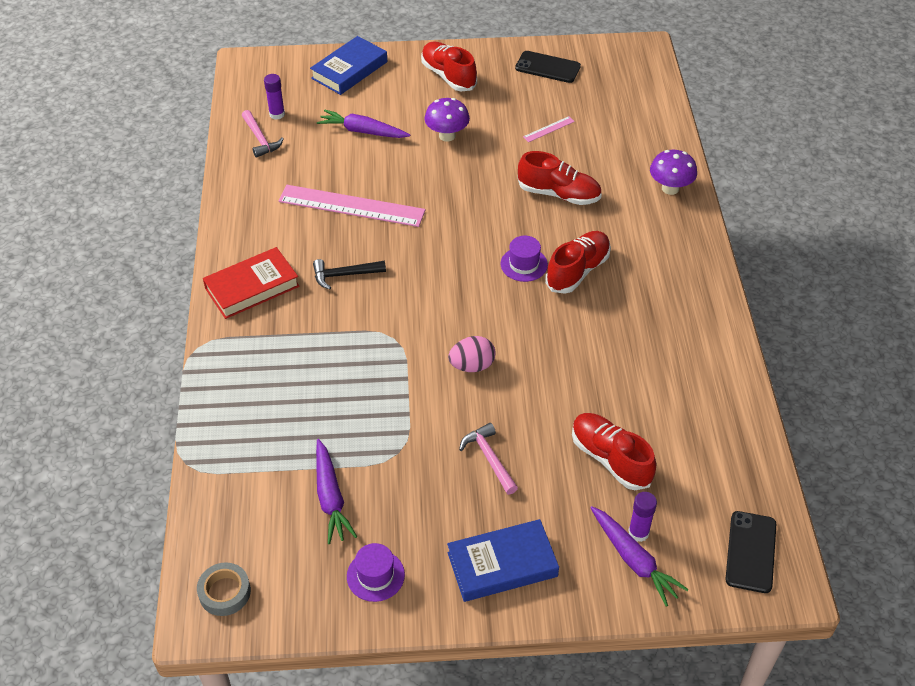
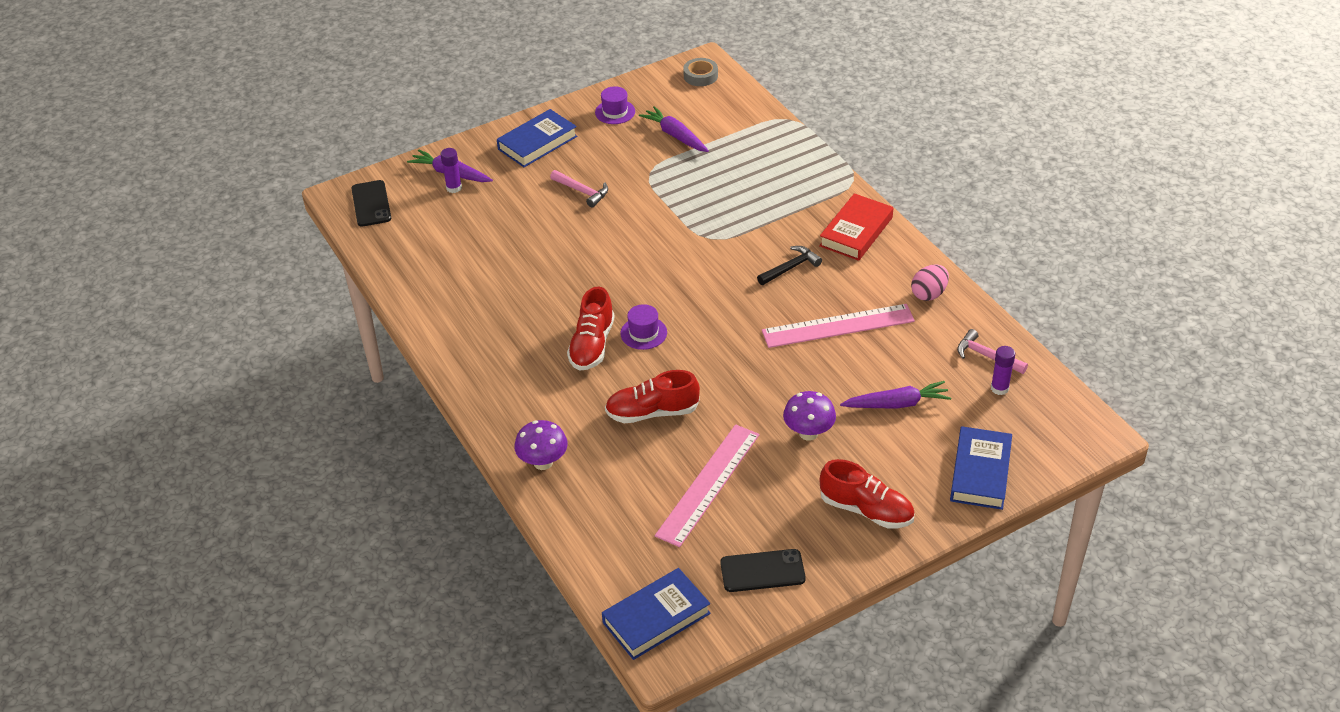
camera: 155 degrees right, 5 degrees down
pink egg [448,336,496,372] -> pink egg moved to [911,264,949,301]
pink ruler [523,116,575,142] -> pink ruler [655,424,760,547], size x2.41
red shoe [572,413,656,490] -> none
none -> blue book [602,568,711,660]

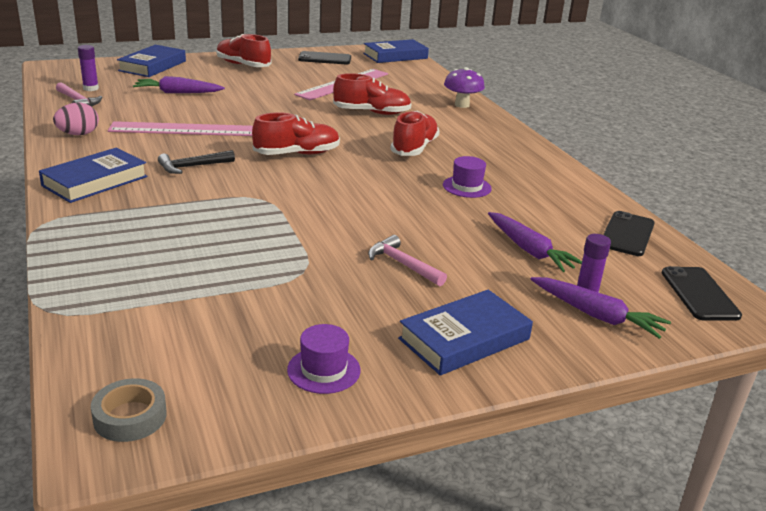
camera: 175 degrees left, 15 degrees down
purple hat [620,304,667,350] -> purple hat moved to [443,156,492,198]
purple carrot [639,106,709,152] -> purple carrot moved to [488,212,582,272]
purple mushroom [783,391,836,441] -> none
red book [819,193,893,261] -> blue book [39,147,147,203]
none -> red shoe [252,112,340,155]
none -> black phone [603,211,655,256]

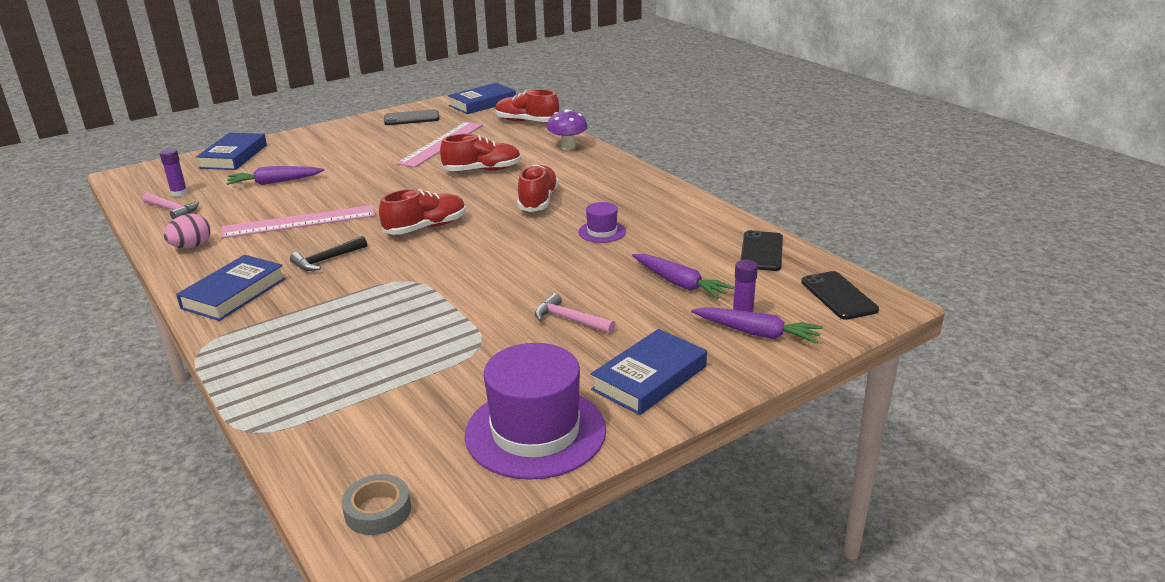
camera: 10 degrees left, 0 degrees up
red shoe [216,34,271,67] -> red shoe moved to [495,89,559,122]
purple hat [287,324,360,394] -> purple hat [465,343,606,480], size x2.09

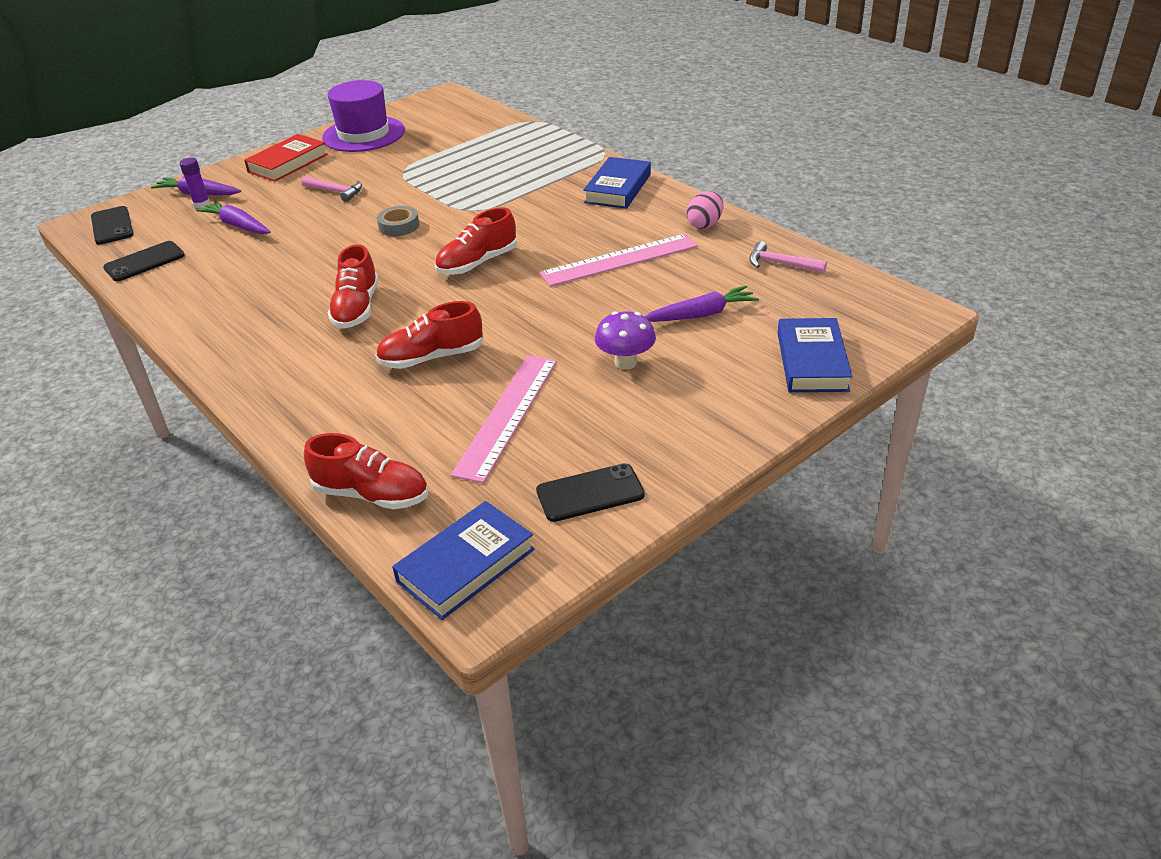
camera: 175 degrees right, 10 degrees up
purple glue stick [160,149,188,197] -> none
black hammer [290,236,367,271] -> none
grey tape [342,474,411,535] -> grey tape moved to [377,206,419,236]
purple mushroom [547,109,588,150] -> purple mushroom moved to [595,311,656,370]
purple hat [578,202,626,243] -> none
blue book [591,329,707,415] -> red book [244,134,328,182]
black phone [741,230,783,271] -> black phone turned 45 degrees clockwise [103,241,185,281]

